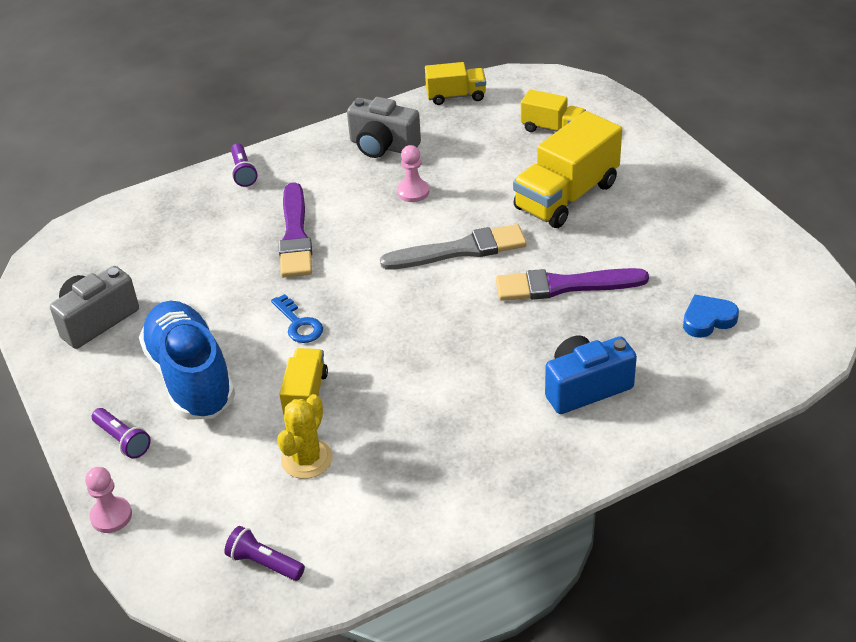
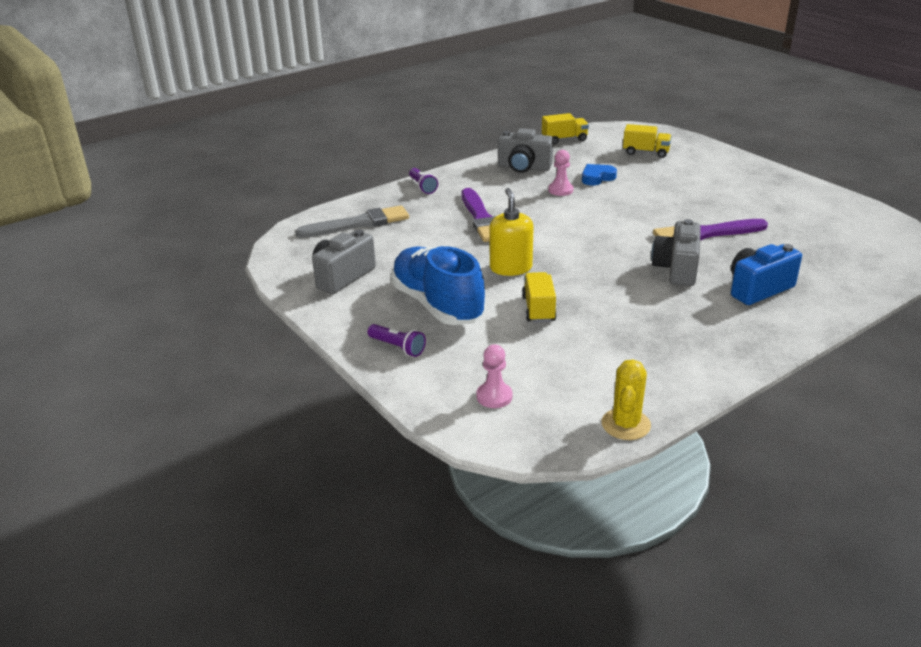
camera: 10 degrees left, 10 degrees down
pink pawn [85,467,132,533] -> pink pawn moved to [476,344,512,408]
purple flashlight [224,526,305,581] -> none
blue key [271,294,323,343] -> yellow soap dispenser [490,188,534,276]
yellow cactus [277,394,333,479] -> yellow cactus moved to [602,359,651,440]
grey brush [380,224,527,270] -> grey brush moved to [295,205,409,238]
yellow truck [513,111,622,228] -> none
blue heart [683,295,739,338] -> blue heart moved to [582,164,617,185]
none -> grey camera [651,219,701,286]

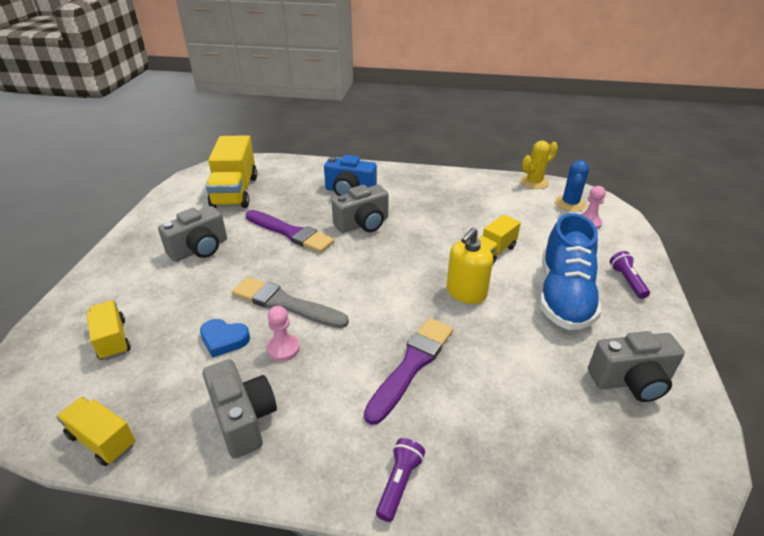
camera: 135 degrees left, 5 degrees up
grey brush [295,205,409,238] -> grey brush moved to [232,277,349,328]
none -> grey camera [158,206,227,262]
none -> yellow truck [206,135,257,208]
none -> blue cactus [555,160,589,212]

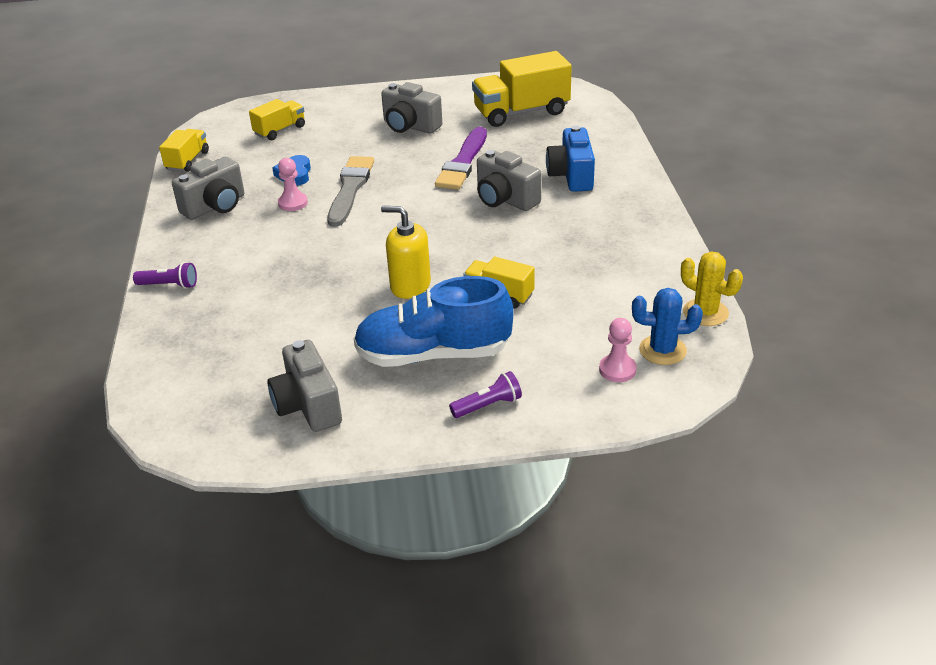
camera: 75 degrees right, 0 degrees up
purple brush [364,318,453,425] -> none

